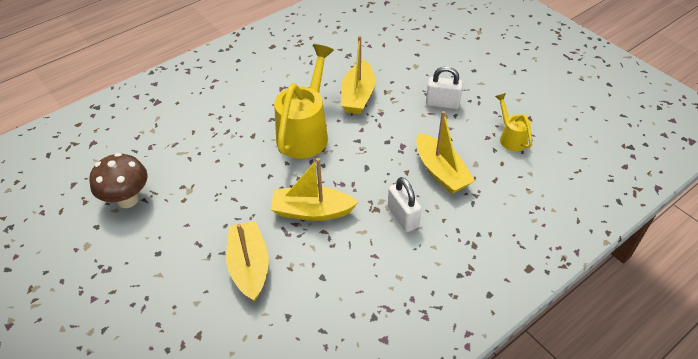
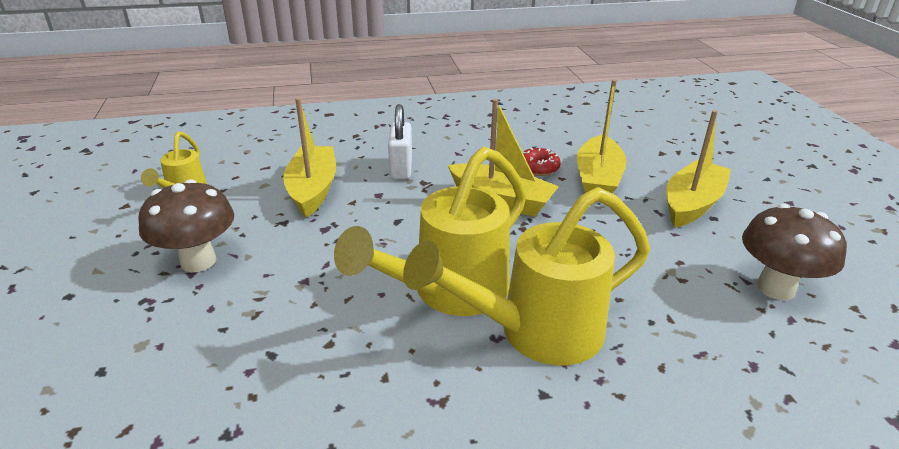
camera: 155 degrees left, 15 degrees down
yellow boat [341,36,375,114] -> yellow boat moved to [666,110,731,227]
white padlock [426,66,463,109] -> brown mushroom [138,179,234,272]
none -> yellow watering can [403,187,650,366]
none -> red donut [523,148,561,176]

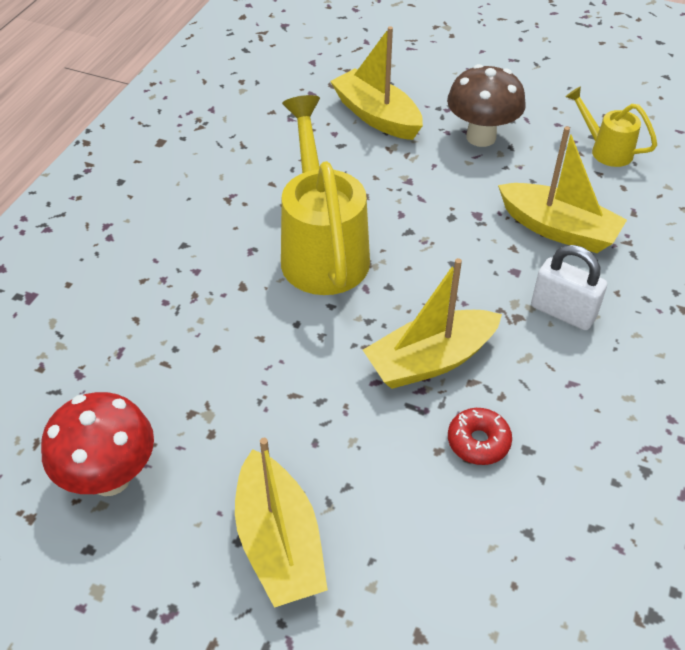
camera: 125 degrees right, 15 degrees up
yellow watering can [403,187,650,366] -> none
yellow boat [577,79,627,193] -> yellow boat moved to [330,26,423,140]
brown mushroom [742,204,847,300] -> red mushroom [41,392,154,496]

